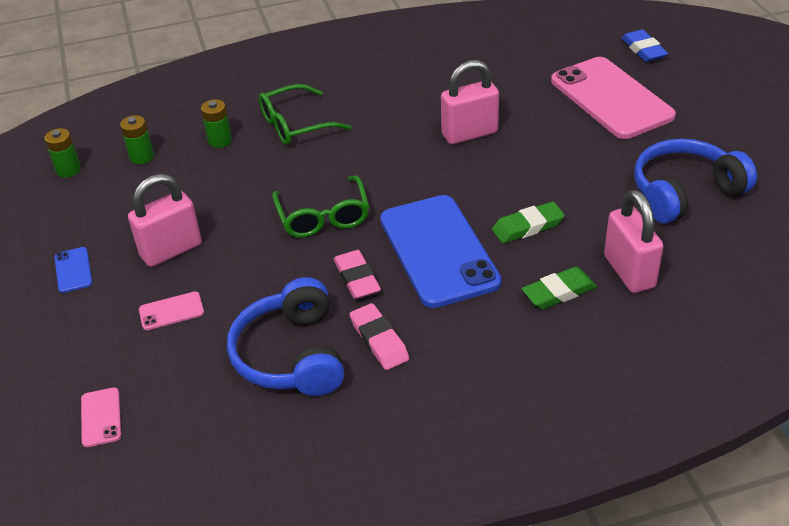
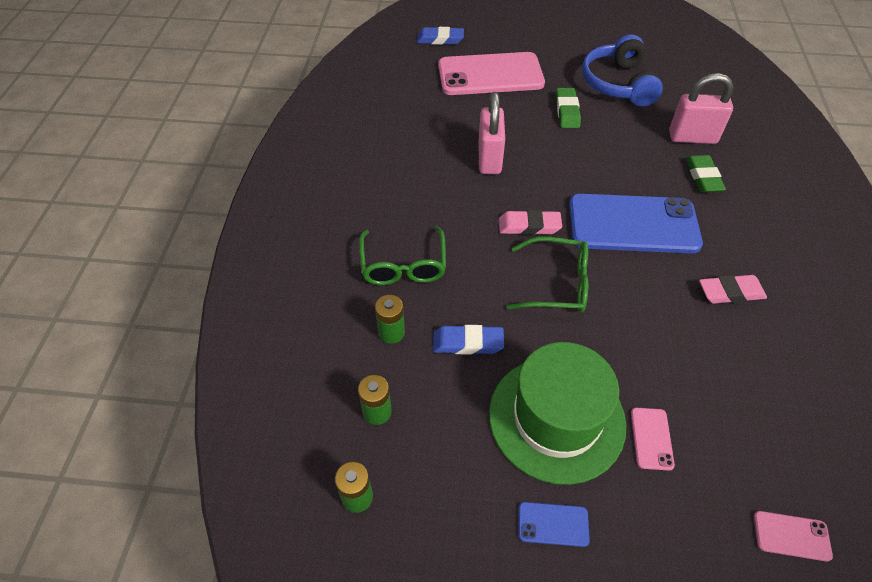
camera: 70 degrees left, 10 degrees up
pink padlock [128,174,202,267] -> green hat [489,342,627,485]
blue headphones [227,277,344,396] -> none
pink eraser [333,250,381,299] -> pink eraser moved to [499,210,562,235]
green eraser [492,202,565,244] -> green eraser moved to [556,88,581,128]
none -> blue eraser [433,325,504,355]

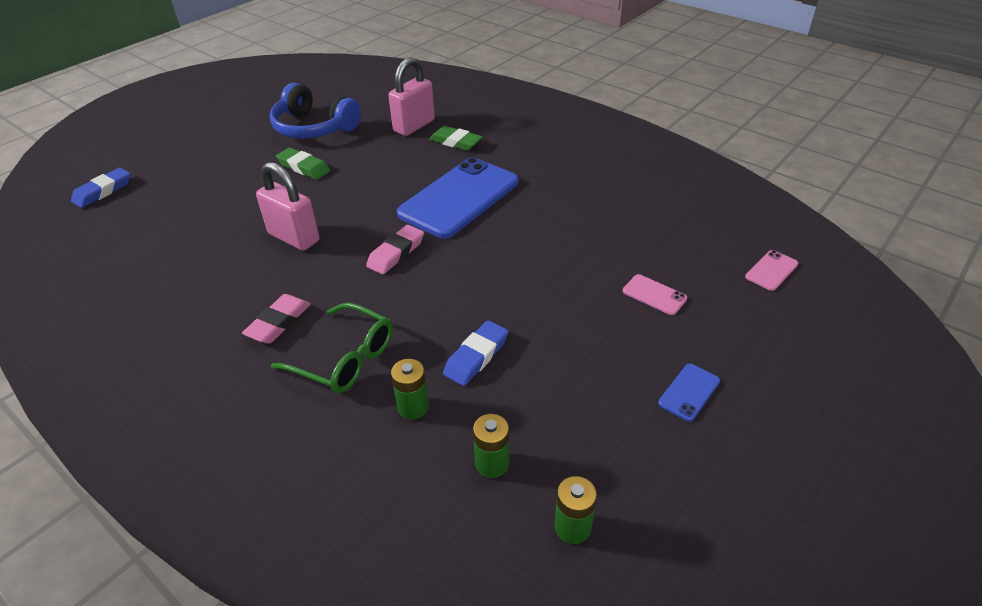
camera: 55 degrees left, 10 degrees down
pink phone [438,52,545,95] -> none
green hat [489,342,627,485] -> none
green glasses [506,237,588,313] -> none
pink eraser [699,275,767,304] -> pink eraser moved to [242,294,311,344]

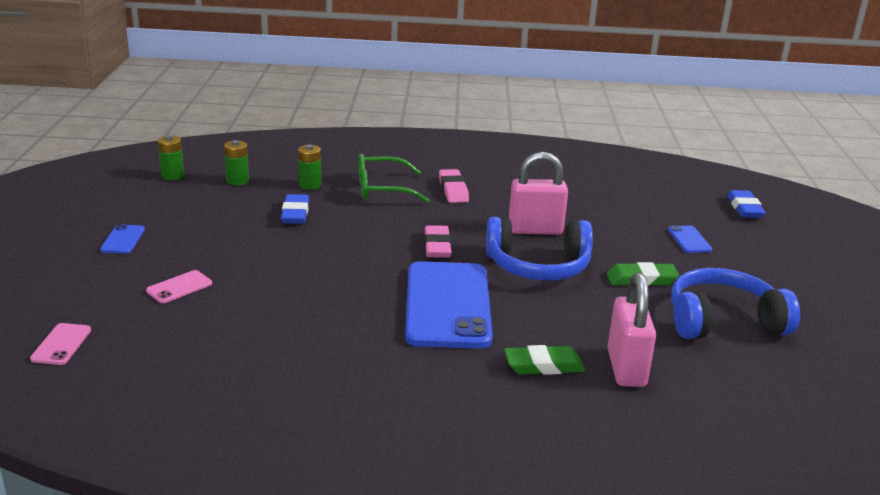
camera: 140 degrees right, 15 degrees down
pink phone [623,274,687,315] -> pink phone turned 45 degrees counterclockwise [146,270,212,303]
none -> blue headphones [486,217,593,281]
none -> blue phone [668,225,712,253]

